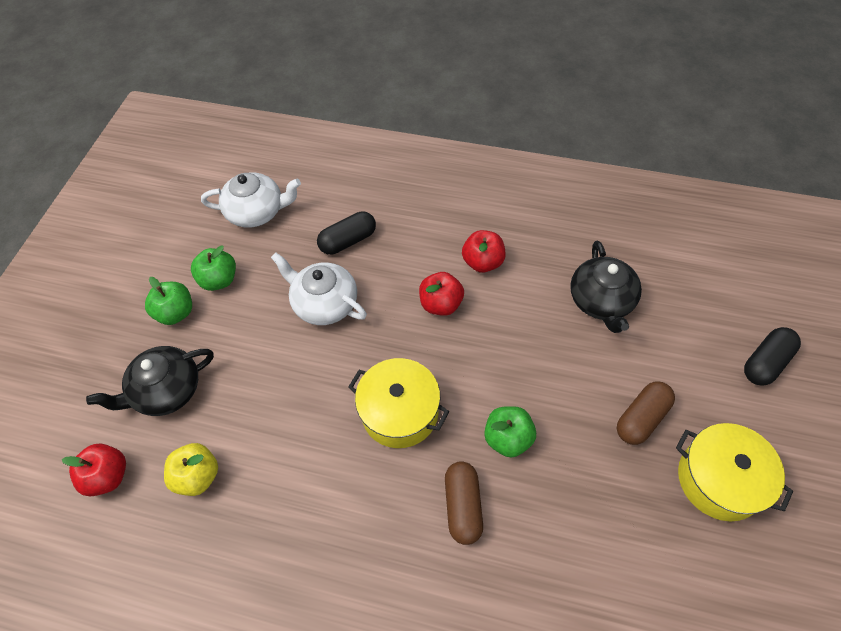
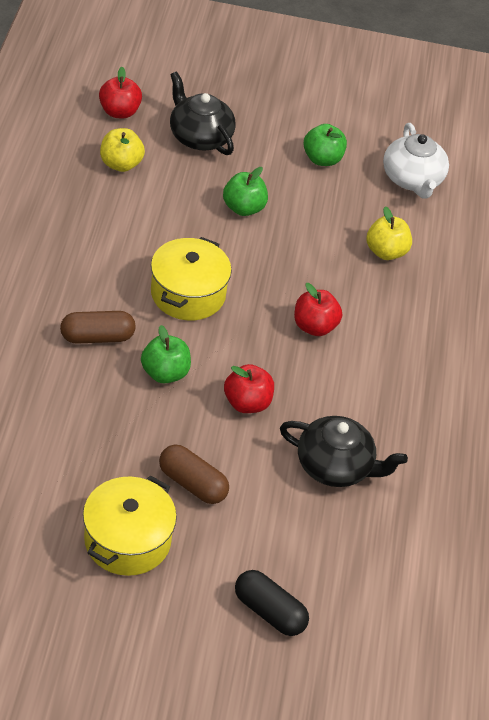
camera: 75 degrees right, 10 degrees down
green apple [145,277,192,325] -> green apple moved to [223,167,268,216]
white teapot [271,252,367,325] -> none
black capsule [317,212,376,255] -> yellow apple [367,206,412,260]
red apple [462,230,506,273] -> red apple moved to [224,364,274,413]
black teapot [570,241,642,333] -> black teapot turned 150 degrees counterclockwise [280,416,408,487]

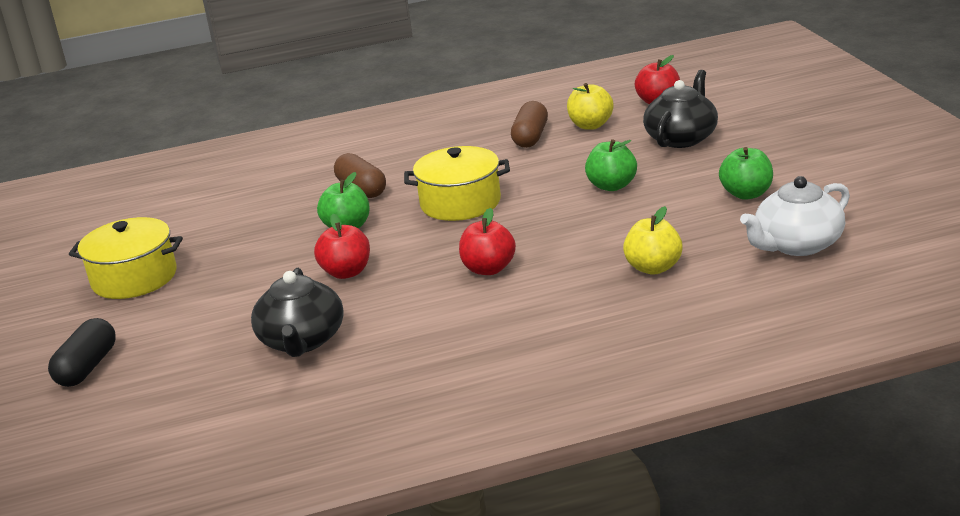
camera: 75 degrees right, 20 degrees down
brown capsule [159,445,229,504] -> brown capsule moved to [511,101,548,148]

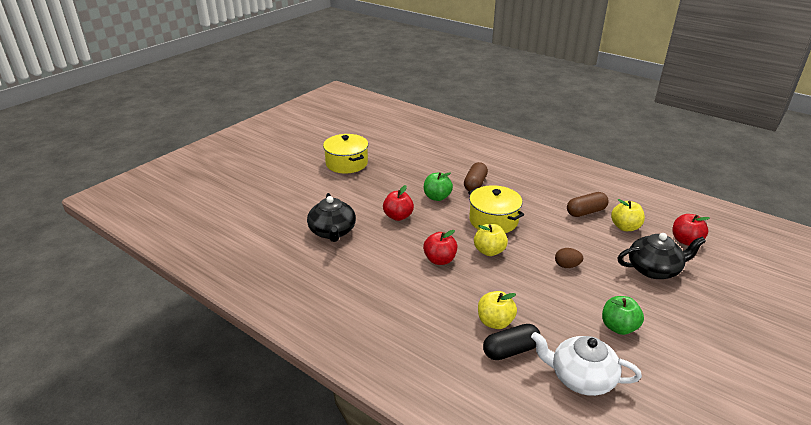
camera: 50 degrees right, 5 degrees up
black capsule [48,318,116,387] -> black capsule moved to [483,324,541,360]
black teapot [251,268,344,357] -> black teapot turned 60 degrees counterclockwise [307,193,356,242]
green apple [585,139,637,191] -> brown egg [555,248,583,268]
none -> yellow apple [474,224,508,256]

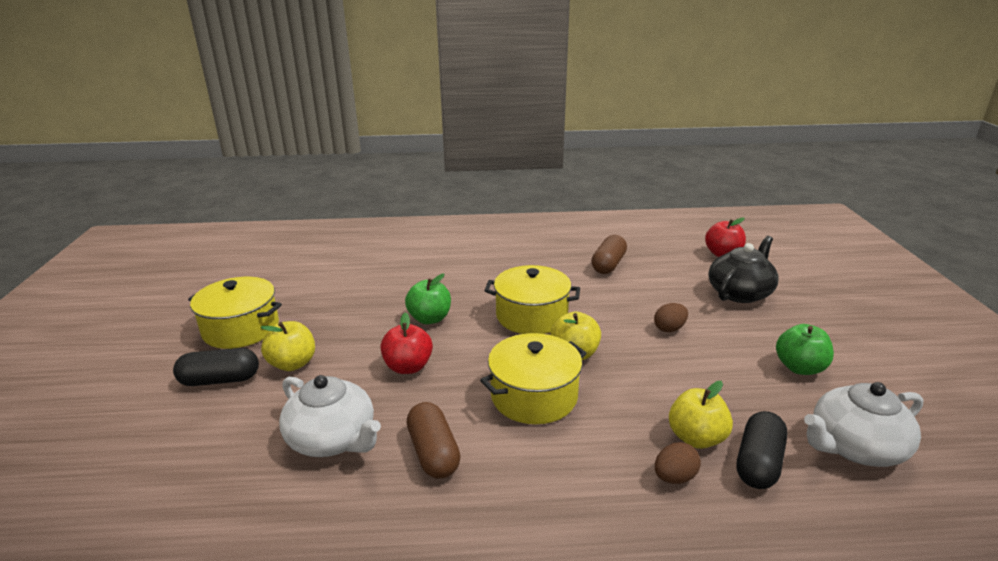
camera: 40 degrees left, 5 degrees down
black teapot [307,193,356,242] -> white teapot [279,375,381,457]
red apple [423,230,458,265] -> yellow pot [480,333,586,424]
brown capsule [464,162,488,191] -> brown capsule moved to [407,402,461,479]
yellow apple [611,199,645,231] -> yellow apple moved to [260,321,315,371]
none -> black capsule [173,348,259,386]
none -> brown egg [655,442,701,484]

